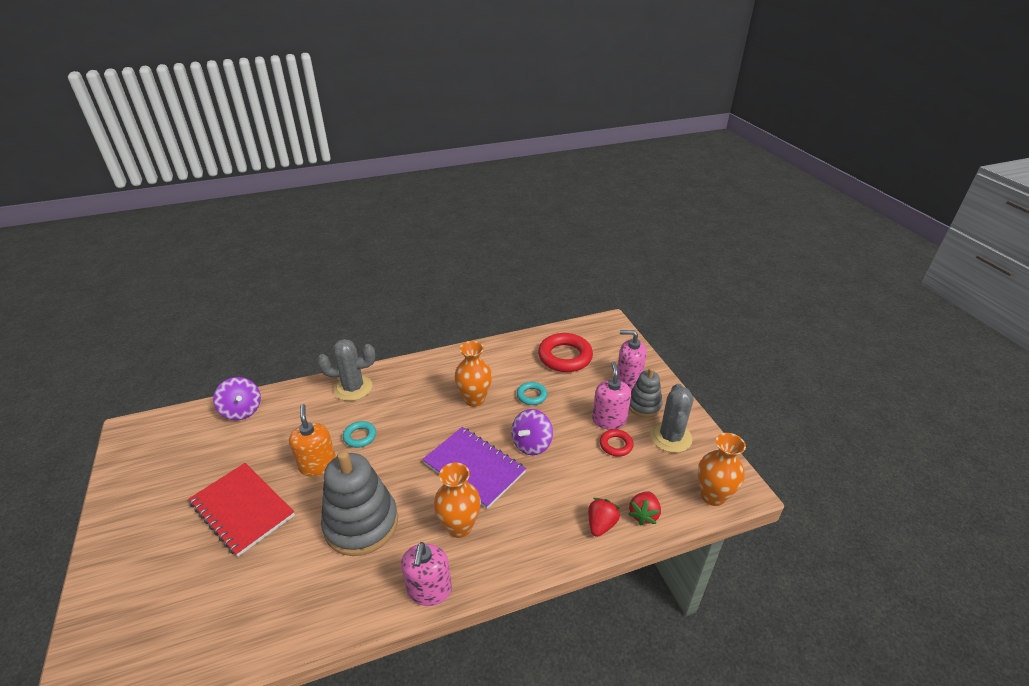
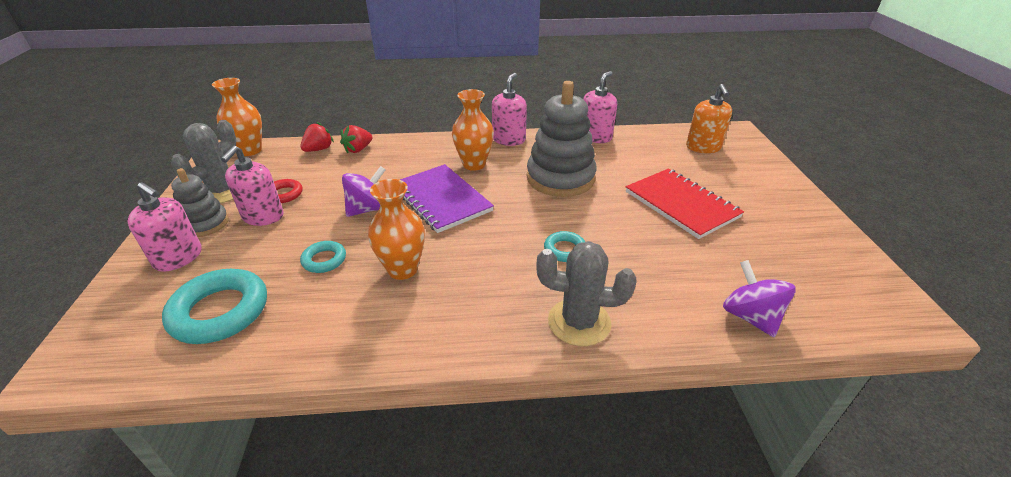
camera: 165 degrees left, 0 degrees up
orange soap dispenser [289,404,336,477] -> orange soap dispenser moved to [686,84,732,153]
red ring [538,333,593,372] -> turquoise ring [162,269,267,344]
none -> pink soap dispenser [583,71,617,143]

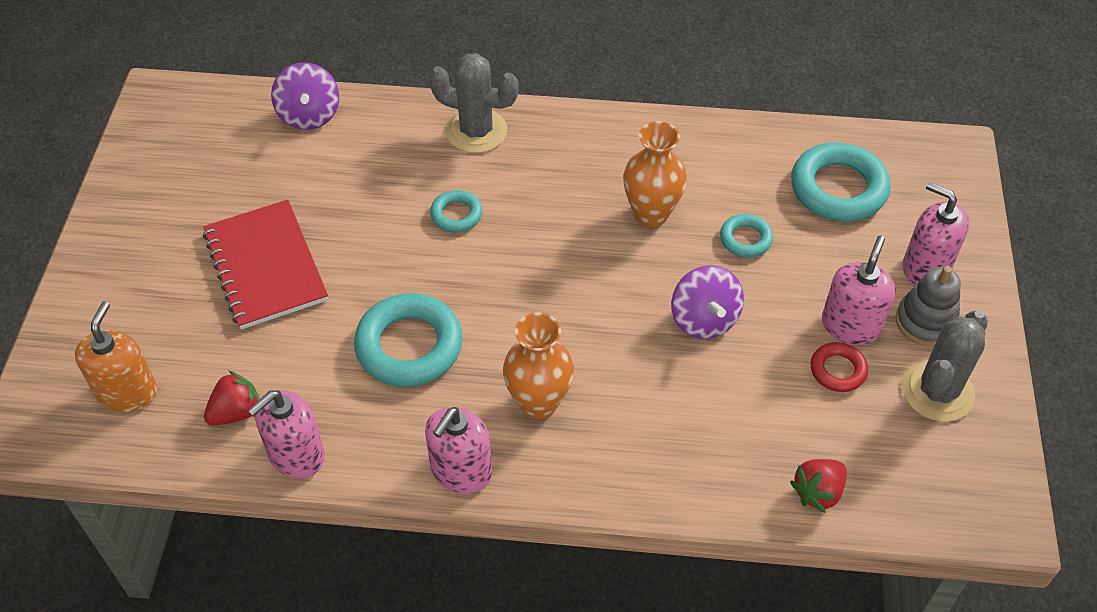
camera: 170 degrees left, 15 degrees up
orange vase [212,78,262,156] -> none
red strawberry [340,125,372,153] -> red strawberry moved to [204,370,260,426]
purple spinning top [342,166,386,217] -> purple spinning top turned 75 degrees counterclockwise [671,265,744,339]
purple notebook [400,164,494,233] -> none
grey stacking toy [527,81,597,197] -> turquoise ring [354,293,463,387]

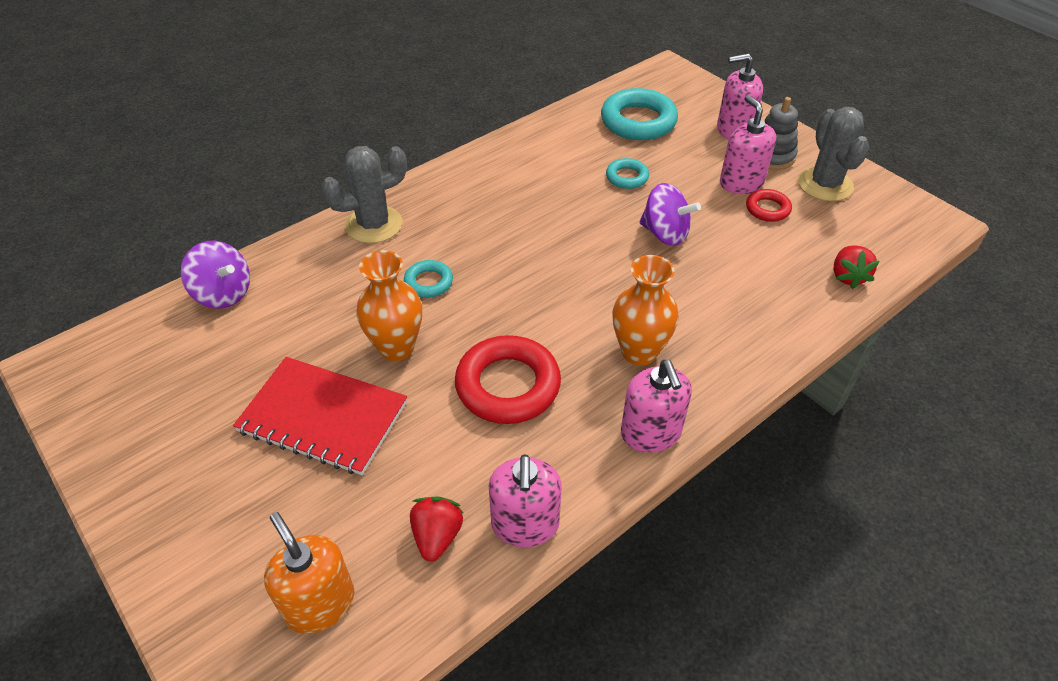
camera: 45 degrees left, 5 degrees down
turquoise ring [354,293,463,387] -> red ring [455,335,561,424]
orange vase [623,121,687,227] -> orange vase moved to [356,250,422,361]

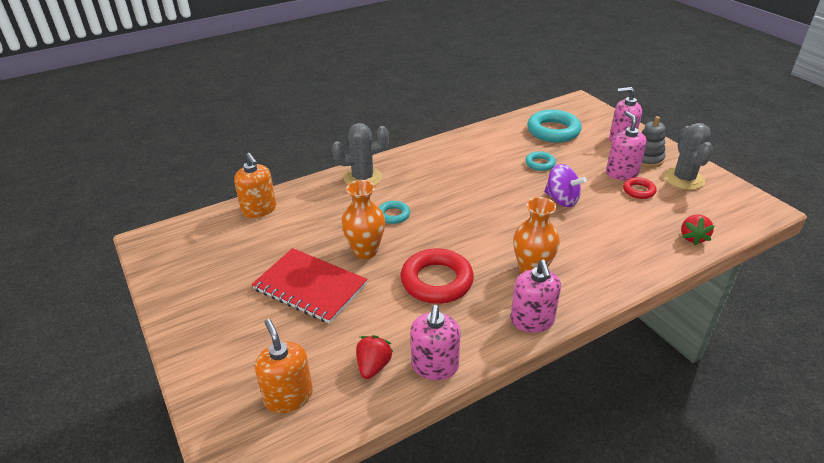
camera: 10 degrees right, 10 degrees down
purple spinning top [181,241,250,309] -> orange soap dispenser [234,153,276,218]

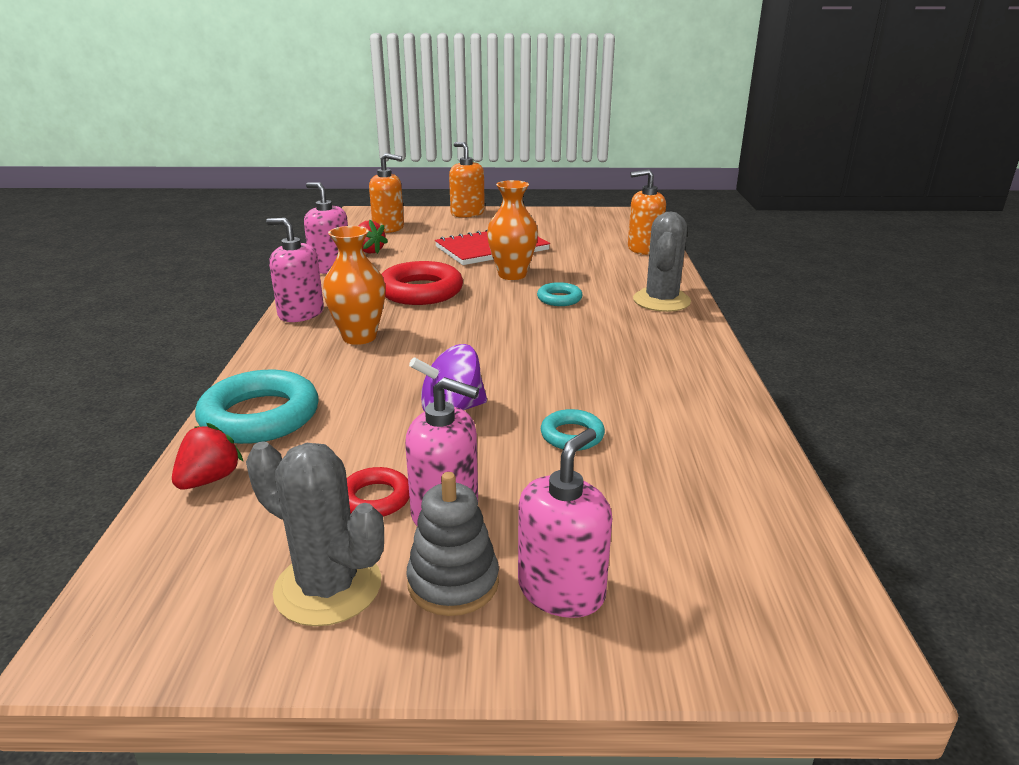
camera: 120 degrees right, 10 degrees down
turquoise ring [527,110,582,143] -> turquoise ring moved to [195,370,318,444]
red strawberry [681,215,715,245] -> red strawberry turned 75 degrees clockwise [172,423,244,489]
none -> orange soap dispenser [449,142,485,218]

